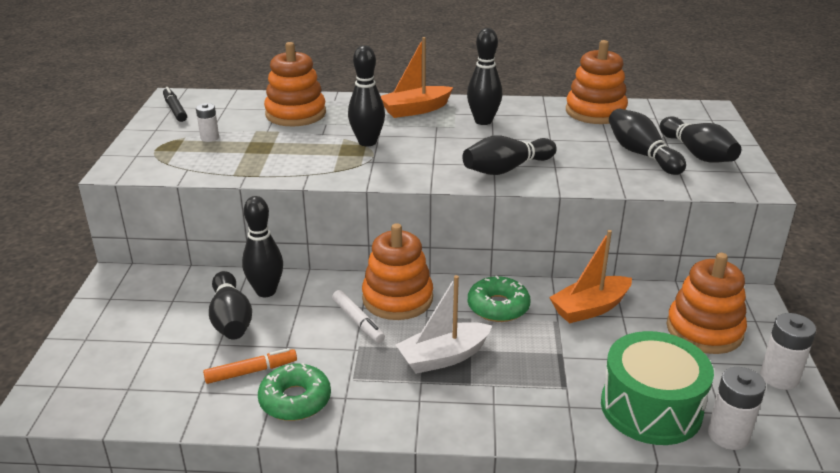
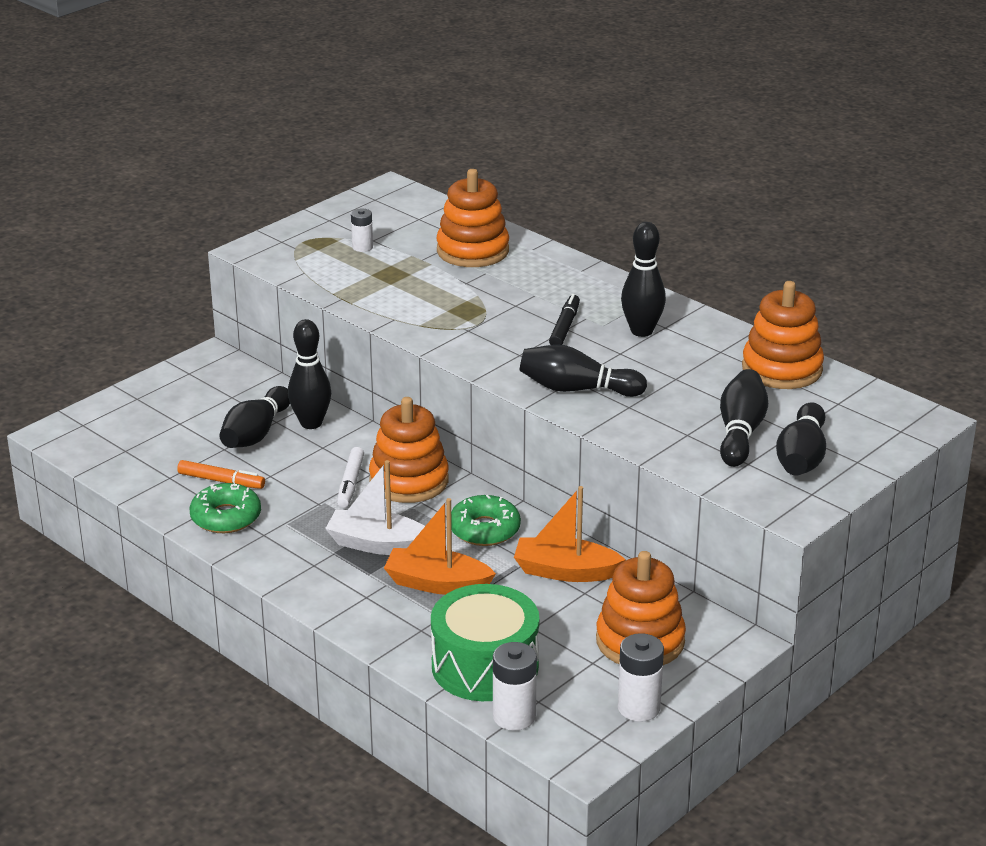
camera: 40 degrees right, 0 degrees up
black marker [163,87,187,122] -> black marker moved to [549,294,580,345]
black bowling pin [348,45,385,146] -> none
orange boat [381,37,453,118] -> orange boat moved to [384,498,496,595]

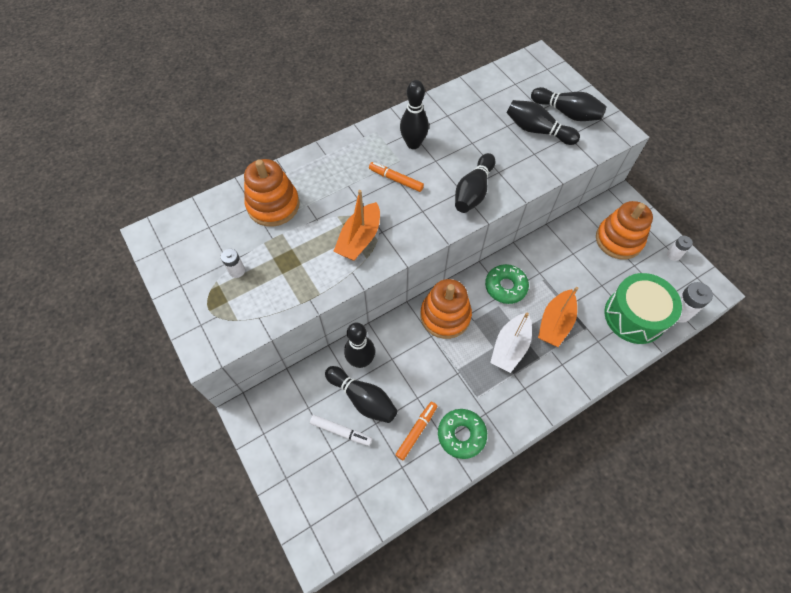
camera: 75 degrees left, 30 degrees up
white marker [337,447,364,508] -> white marker moved to [310,415,372,446]
orange boat [514,486,626,582] -> orange boat moved to [333,190,380,261]
black marker [549,294,580,345] -> orange marker [369,162,424,192]
white battery [618,633,664,722] -> white battery [667,236,693,261], size x0.62
orange stacking toy [742,281,824,389] -> none

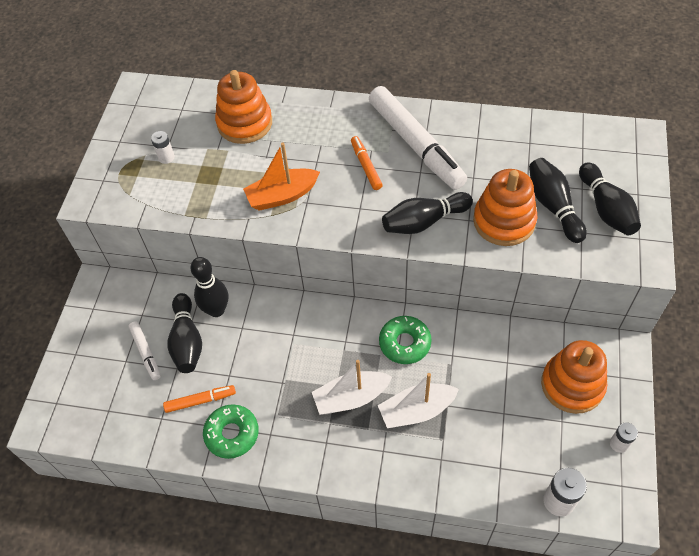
camera: 45 degrees right, 5 degrees down
black bowling pin [400,80,429,149] -> white marker [369,86,467,190]
orange stacking toy [420,279,472,339] -> orange stacking toy moved to [473,169,537,246]
orange boat [538,287,578,347] -> white boat [378,373,459,428]
green drum [604,273,682,344] -> none

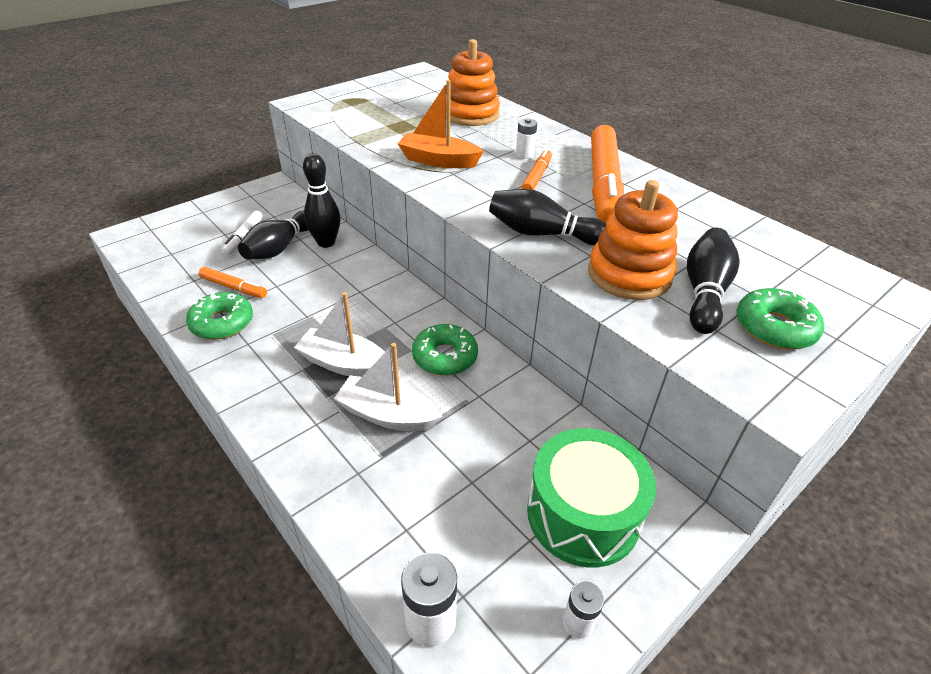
camera: 35 degrees right, 15 degrees down
white battery [151,131,175,164] -> white battery moved to [516,118,537,159]
white marker [369,86,467,190] -> orange marker [591,125,624,223]
orange stacking toy [541,340,607,414] -> green drum [527,428,656,568]
black bowling pin [579,162,641,236] -> green donut [737,288,824,350]

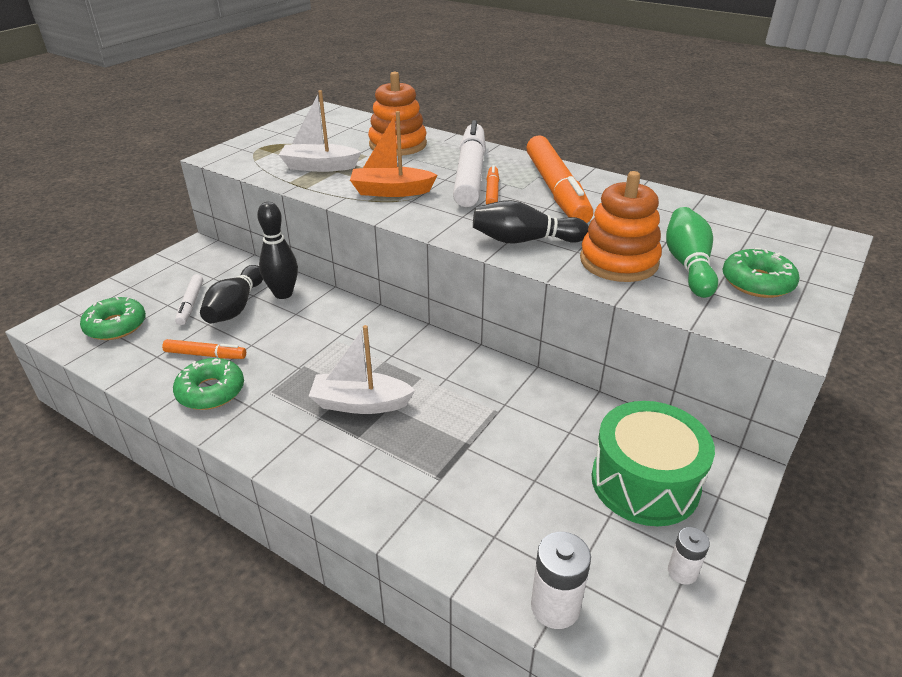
camera: 15 degrees left, 5 degrees down
white boat [334,343,442,431] -> white boat moved to [279,90,361,172]
green donut [412,324,478,376] -> green donut moved to [80,297,146,340]
white battery [516,118,537,159] -> white marker [453,120,486,207]
black bowling pin [687,228,740,334] -> green bowling pin [666,207,718,298]

